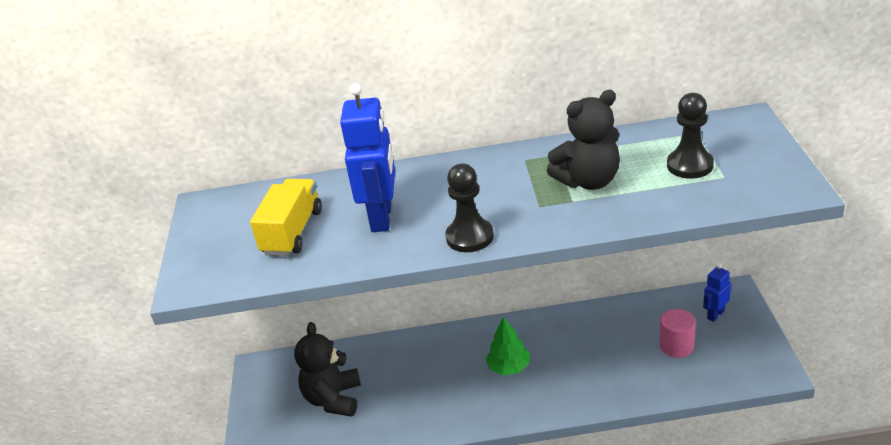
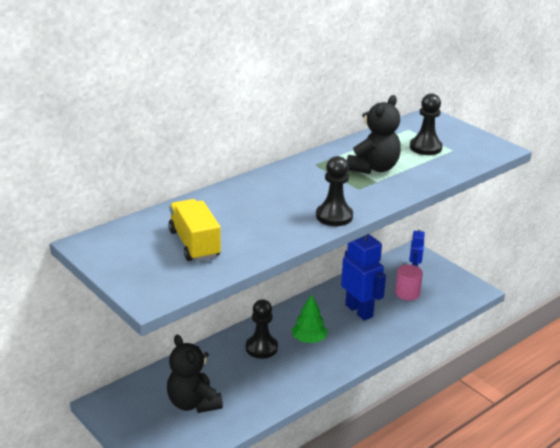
camera: 40 degrees left, 5 degrees down
blue robot [340,83,395,232] -> blue robot moved to [341,234,386,321]
none -> black pawn [246,299,278,359]

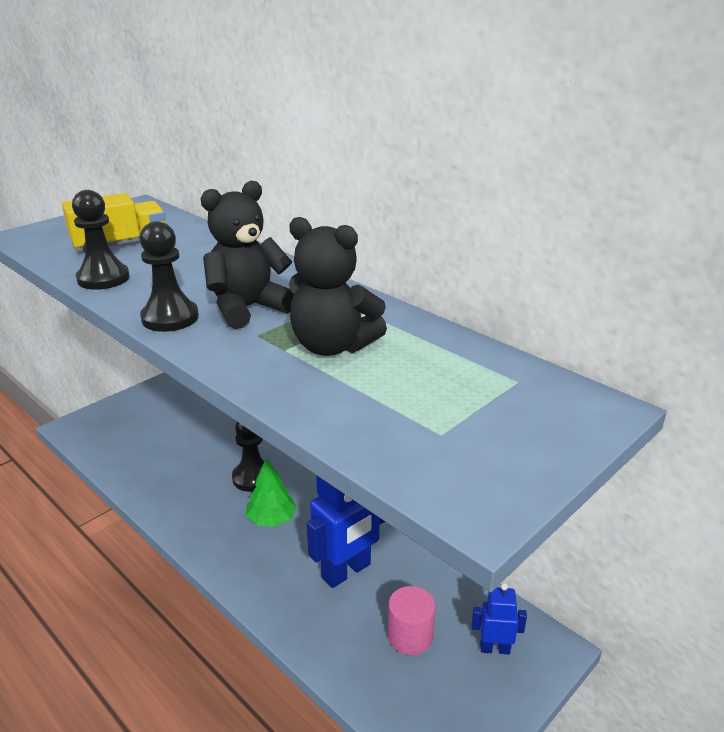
camera: 85 degrees right, 0 degrees up
black teddy bear [167,335,223,413] -> black teddy bear moved to [201,181,294,329]
black pawn [410,93,443,155] -> black pawn moved to [72,190,130,290]

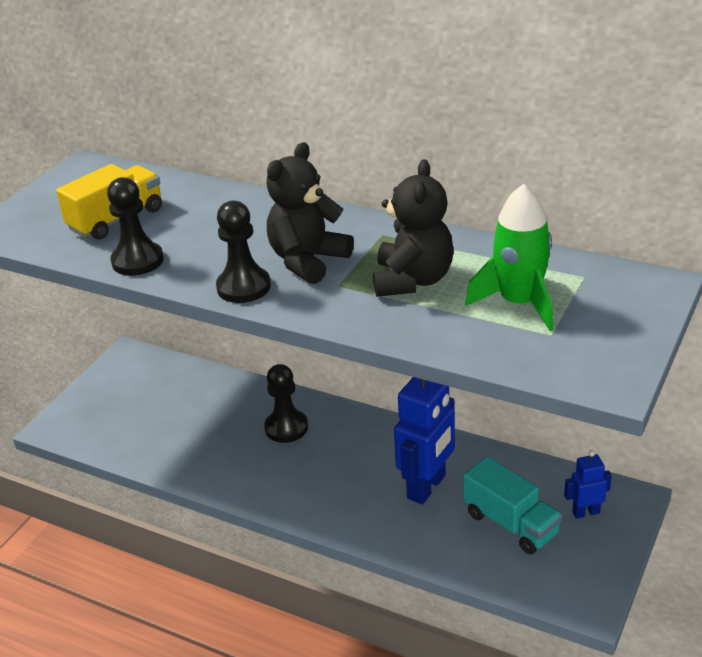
camera: 15 degrees left, 5 degrees up
green tree [246,458,297,527] -> none
black teddy bear [289,217,387,356] -> black teddy bear turned 90 degrees counterclockwise [373,159,454,297]
pink cylinder [388,586,435,655] -> turquoise truck [463,456,562,554]
none -> green rocket [465,184,554,331]

